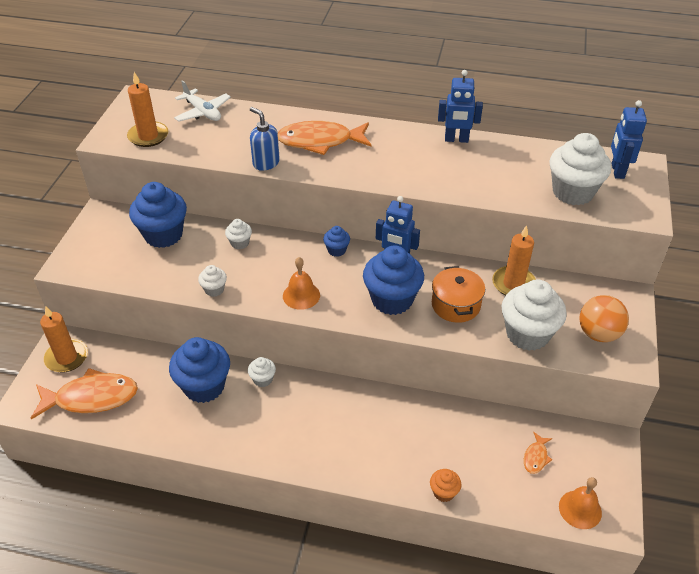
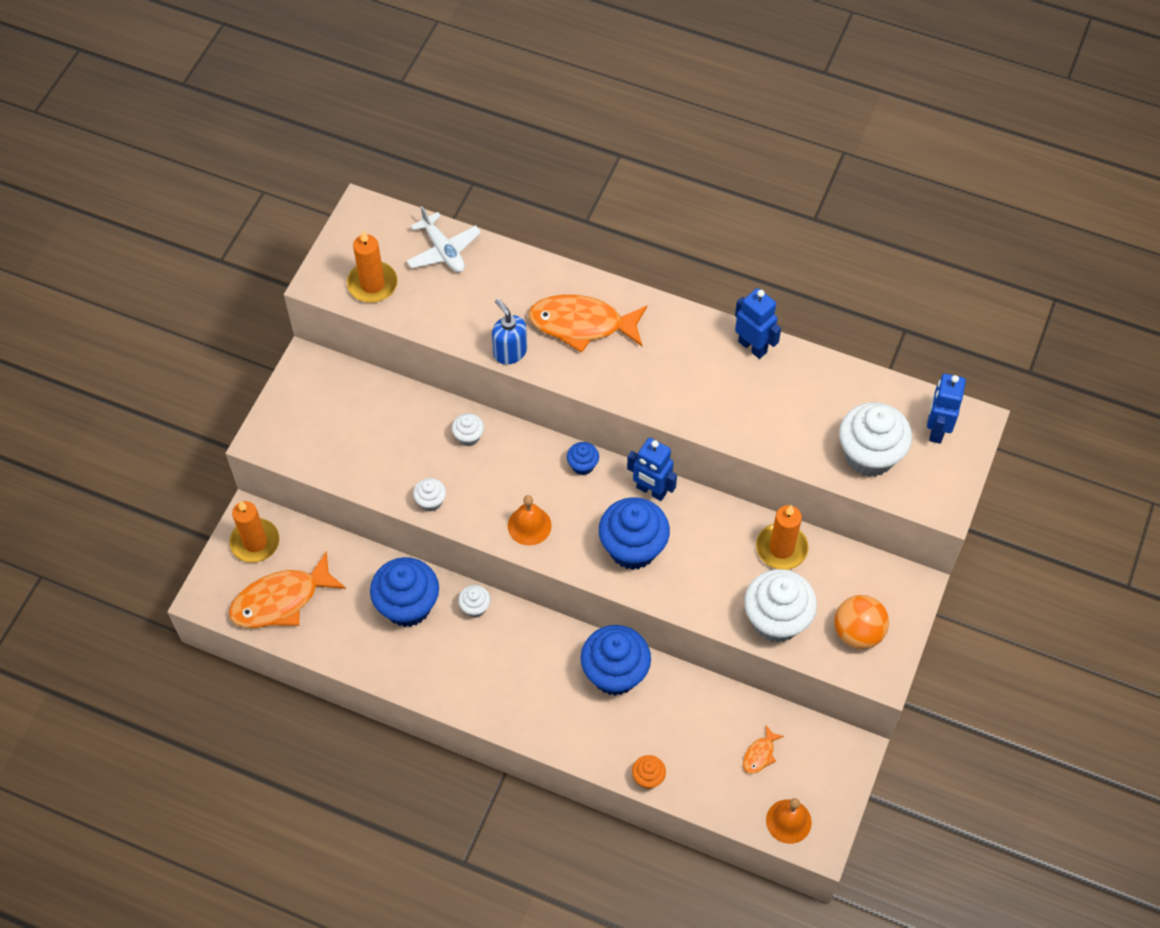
camera: 10 degrees right, 15 degrees up
orange fish [31,368,138,420] -> orange fish turned 150 degrees clockwise [229,551,346,628]
blue cupcake [129,182,187,248] -> blue cupcake moved to [581,625,651,696]
orange pot [432,266,485,323] -> none
blue robot [438,70,483,143] -> blue robot turned 150 degrees counterclockwise [735,288,781,359]

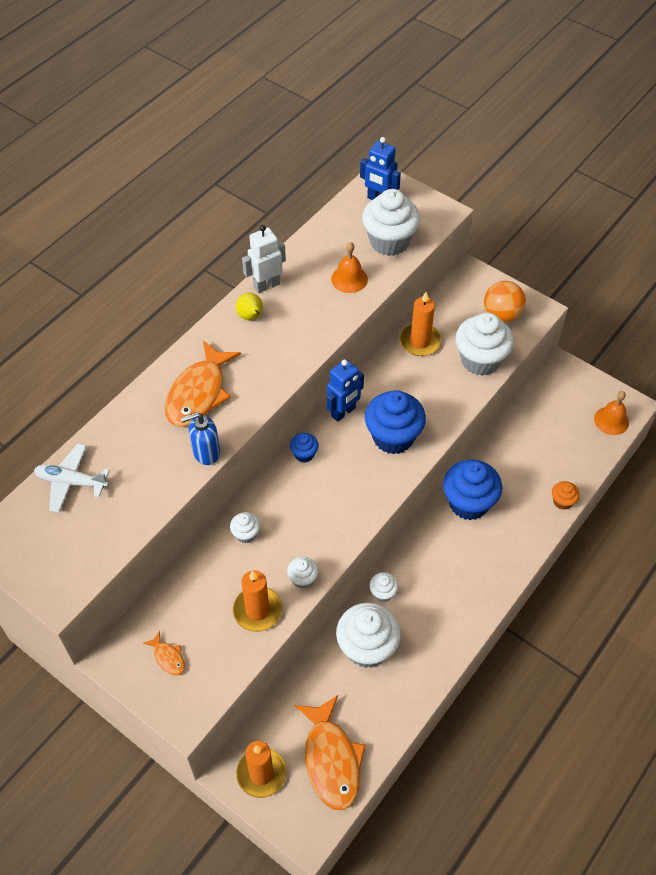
camera: 75 degrees left, 5 degrees down
orange candle [347,231,398,303] -> orange candle moved to [233,570,282,632]
blue cupcake [370,557,439,627] -> white cupcake [336,603,401,668]
white plane [406,206,481,272] -> white plane turned 150 degrees counterclockwise [34,444,110,513]
orange bell [508,495,552,546] -> orange bell moved to [331,242,368,293]
blue robot [735,288,781,359] -> white robot [242,225,286,293]
orange fish [743,725,784,774] -> orange fish moved to [143,631,185,675]
none -> yellow pear [236,293,263,321]

